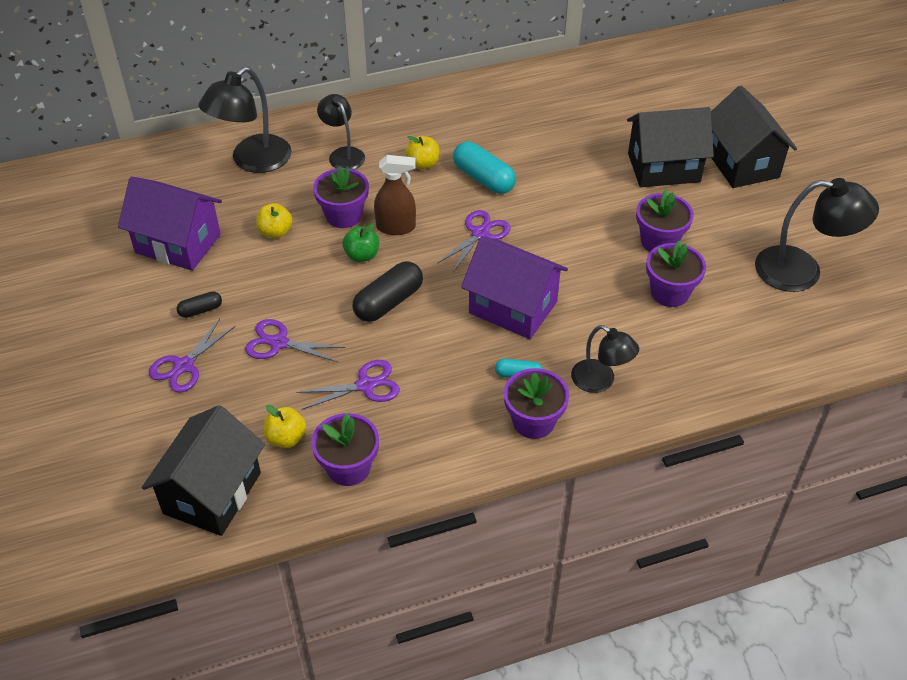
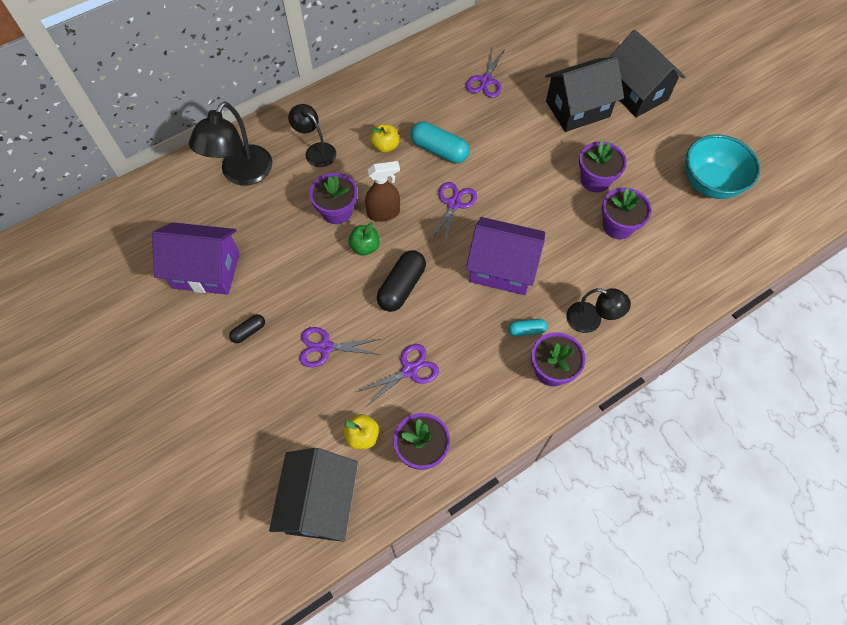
camera: 15 degrees left, 15 degrees up
purple scissors [149,319,236,393] -> purple scissors moved to [466,47,505,98]
yellow apple [256,203,293,238] -> none
black lamp [755,178,879,292] -> turquoise bowl [686,134,760,199]

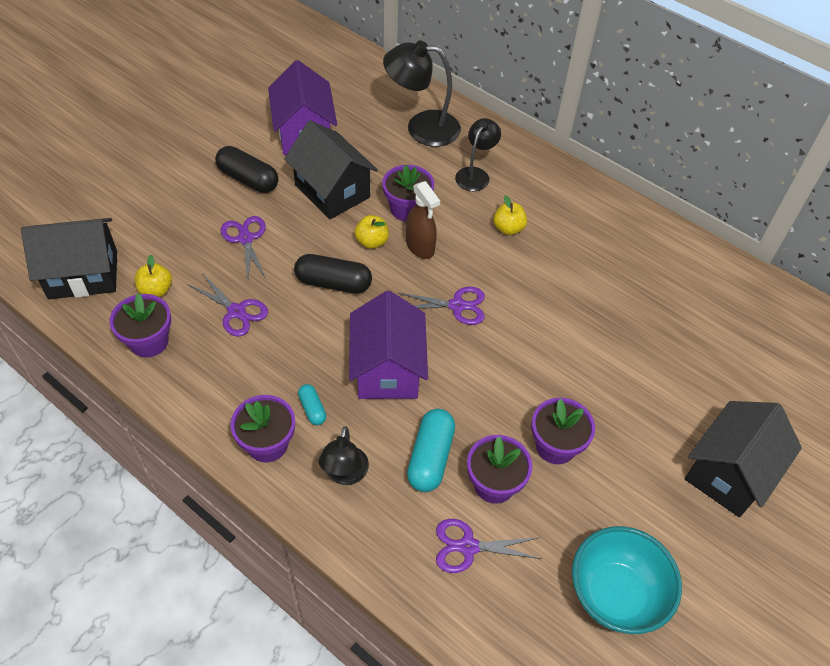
camera: 70 degrees right, 10 degrees down
black capsule [229,314,265,343] -> black capsule [215,146,279,193], size x1.86
green apple [348,222,379,256] -> yellow apple [354,215,389,249]
turquoise capsule [411,121,470,163] -> turquoise capsule moved to [407,409,455,492]
purple scissors [466,47,505,98] -> purple scissors moved to [436,519,542,573]
black house [545,57,624,132] -> black house moved to [284,120,378,219]

